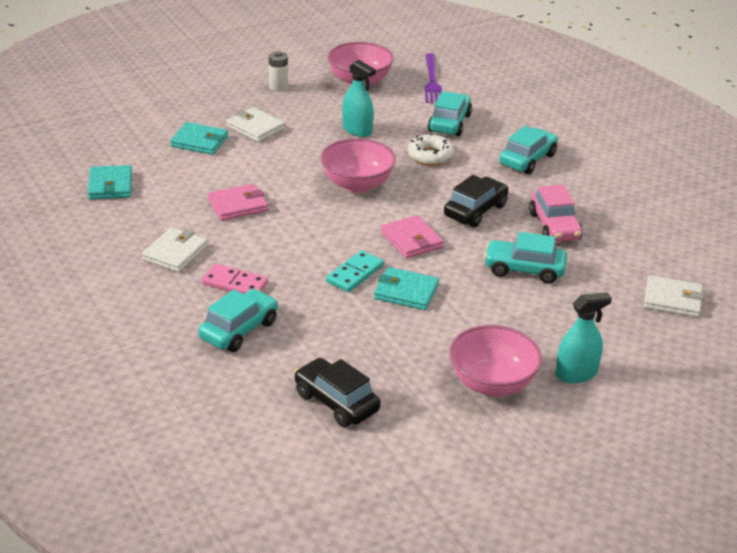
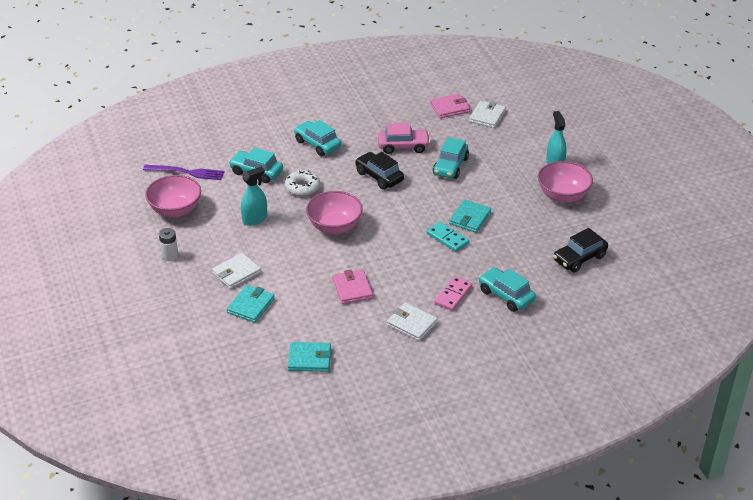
camera: 80 degrees left, 5 degrees up
pink wallet [381,215,444,258] -> pink wallet moved to [430,94,470,118]

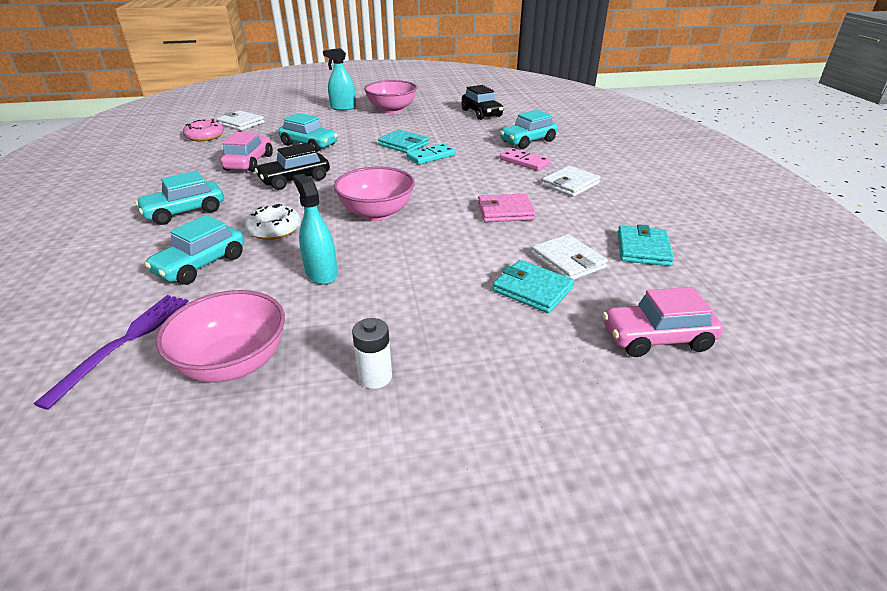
camera: 80 degrees left, 5 degrees down
white wallet [212,253,261,289] -> white wallet moved to [531,234,608,280]
pink wallet [430,94,470,118] -> pink donut [183,119,224,141]
none -> pink car [602,287,723,357]

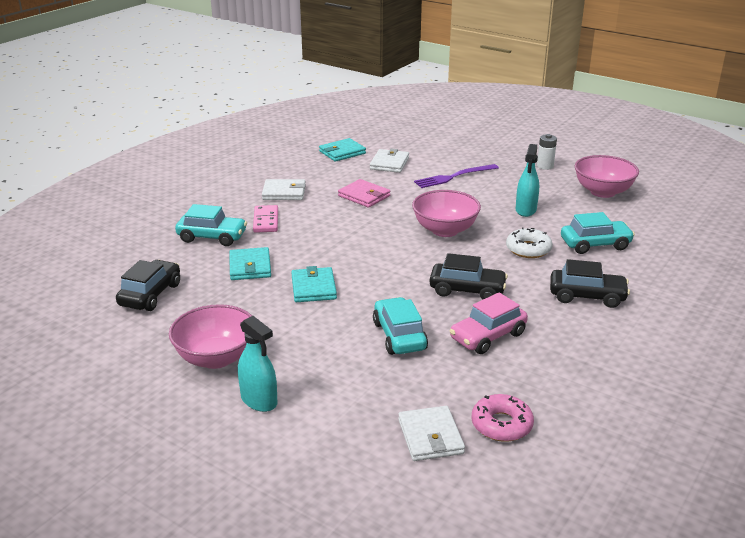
camera: 135 degrees left, 5 degrees down
purple fork [34,295,189,410] -> purple fork moved to [414,164,499,188]
turquoise car [135,171,224,225] -> black car [550,259,630,308]
turquoise domino [407,143,456,165] -> none
turquoise wallet [493,260,574,313] -> turquoise wallet moved to [229,247,271,280]
pink car [602,287,723,357] -> none

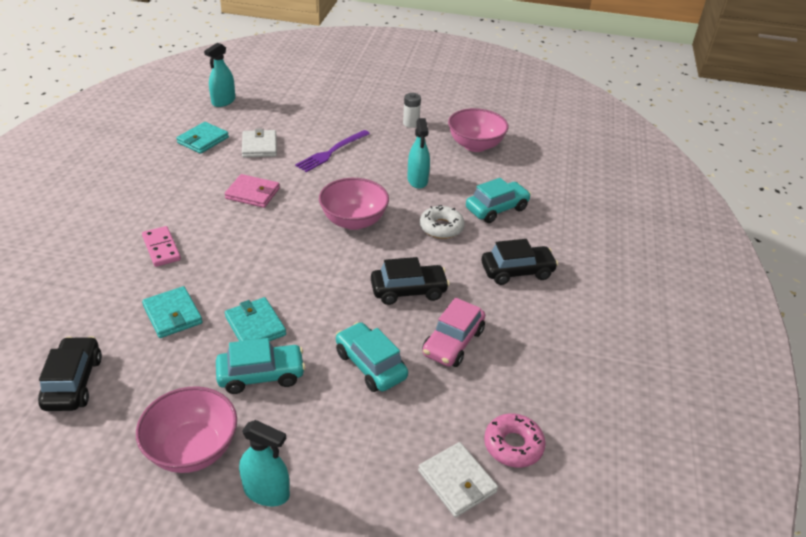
camera: 25 degrees left, 10 degrees up
turquoise car [175,204,247,246] -> turquoise car moved to [216,338,306,394]
white wallet [262,179,306,200] -> none
none -> turquoise spray bottle [204,43,235,107]

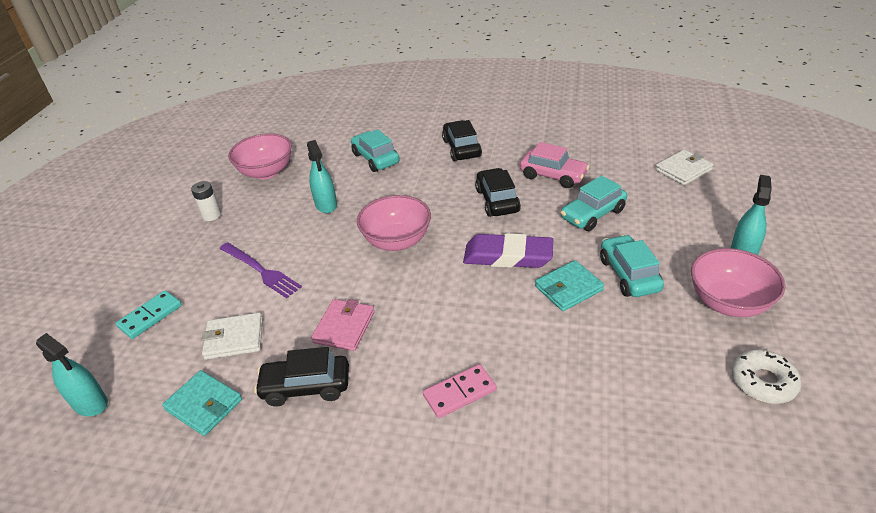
camera: 85 degrees left, 0 degrees up
black car [38,336,102,411] -> black car moved to [254,347,349,407]
turquoise wallet [142,286,203,338] -> none
turquoise spray bottle [407,118,430,189] -> turquoise spray bottle turned 75 degrees clockwise [307,140,337,213]
white donut [420,205,465,239] -> white donut moved to [732,349,801,404]
pink donut [484,414,546,468] -> none
none -> turquoise domino [116,290,182,339]
none -> purple eraser [463,233,553,268]

